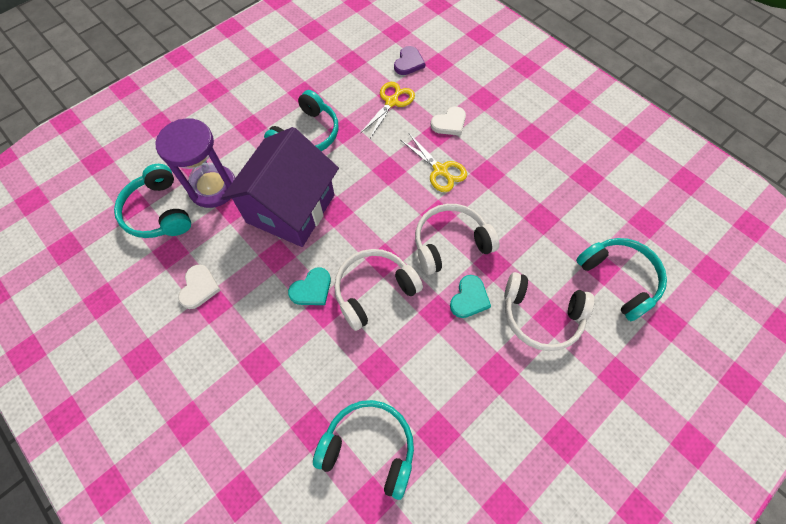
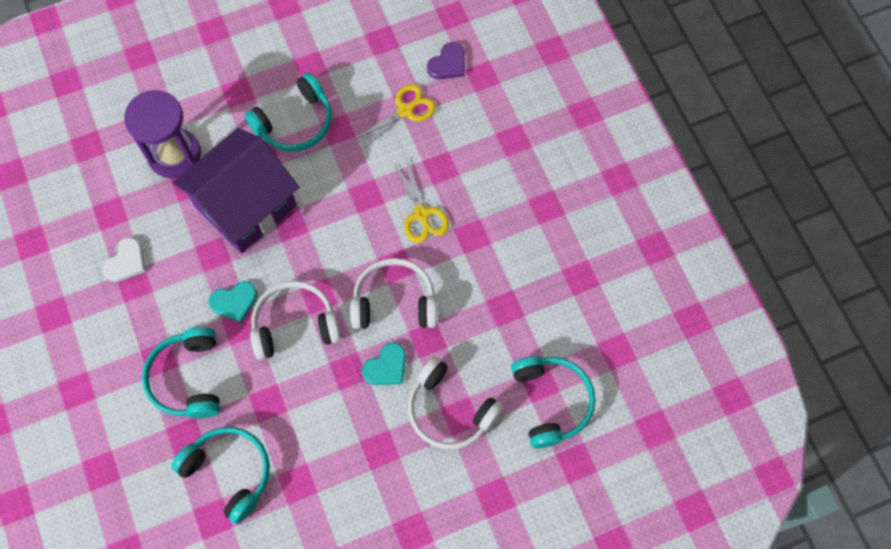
camera: 20 degrees right, 5 degrees up
turquoise headphones [114,164,191,238] -> turquoise headphones moved to [142,327,220,418]
white heart [431,107,466,136] -> none

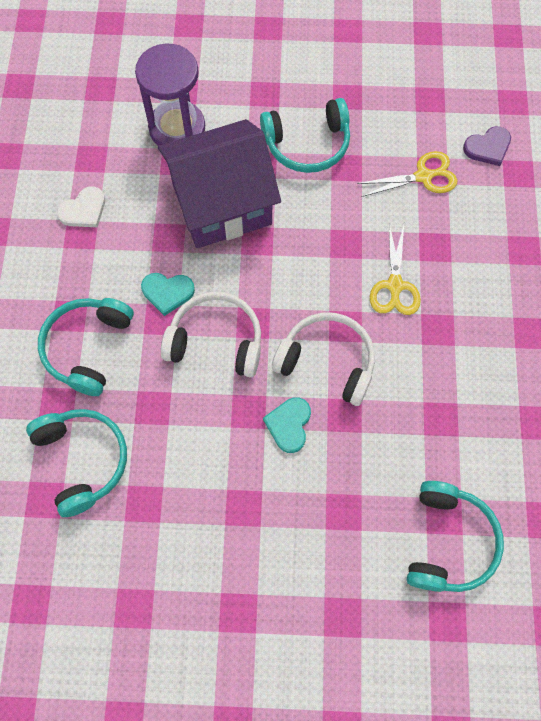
camera: 25 degrees right, 0 degrees up
turquoise heart [362,342,406,385] -> turquoise heart turned 120 degrees clockwise [263,397,311,453]
white headphones [408,357,504,449] -> none

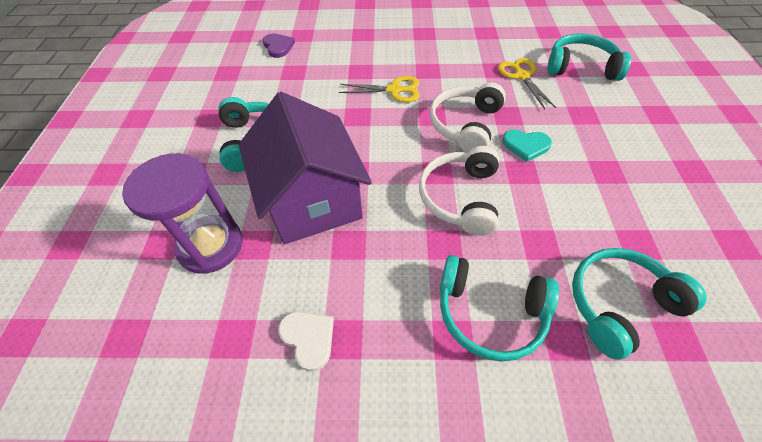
camera: 90 degrees left, 15 degrees down
turquoise heart [141,273,195,316] -> none
yellow scissors [357,151,457,197] -> yellow scissors moved to [498,58,556,109]

